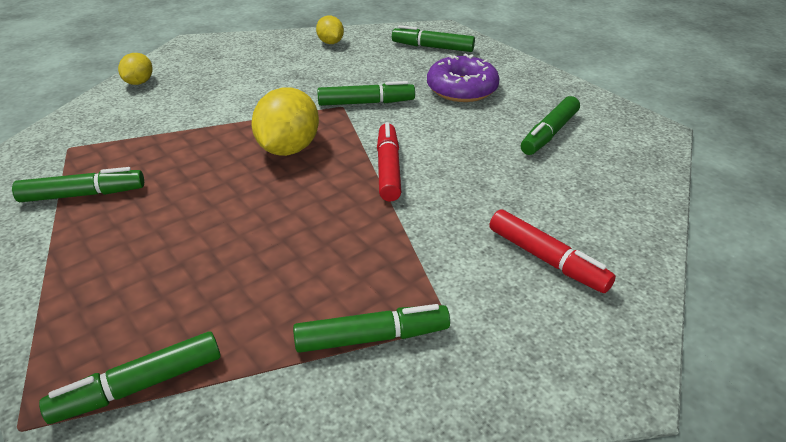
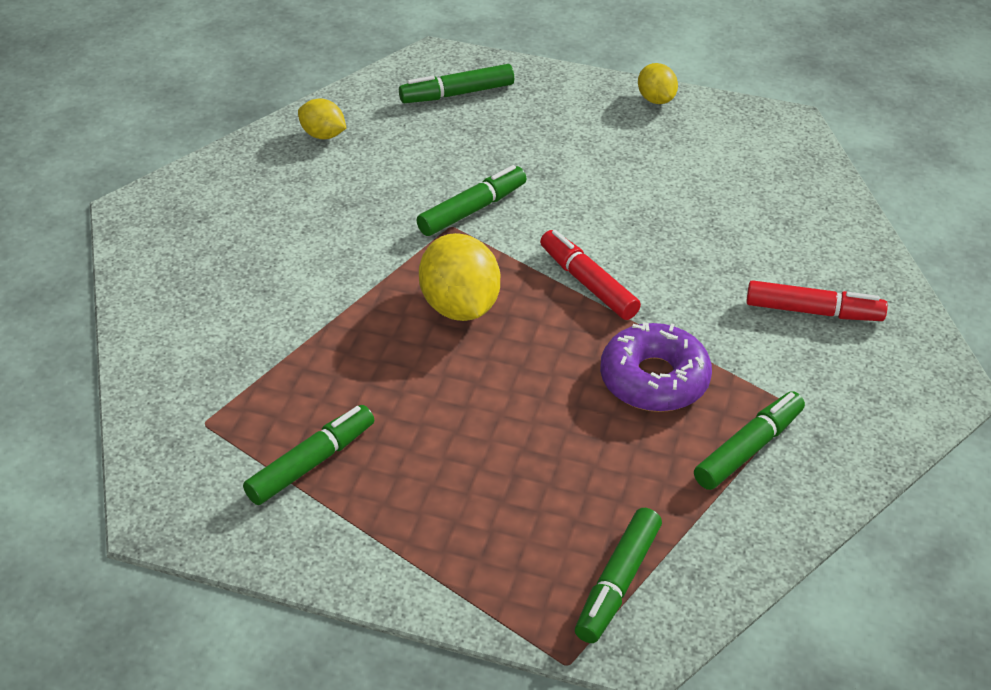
camera: 35 degrees left, 5 degrees up
yellow lemon [118,53,153,85] -> yellow lemon moved to [638,63,678,104]
purple donut [427,54,500,102] -> purple donut moved to [600,322,712,412]
green marker [521,96,580,155] -> none

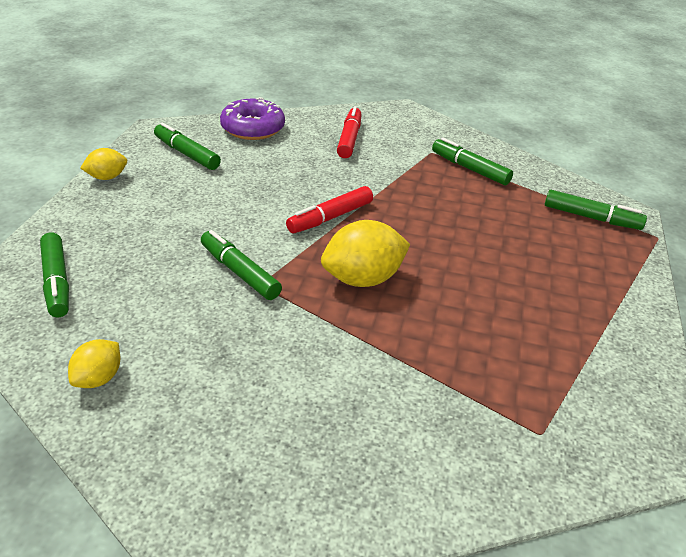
camera: 95 degrees left, 5 degrees down
green marker [243,405,374,505] -> green marker moved to [154,122,221,170]
purple donut [600,322,712,412] -> purple donut moved to [220,97,285,140]

